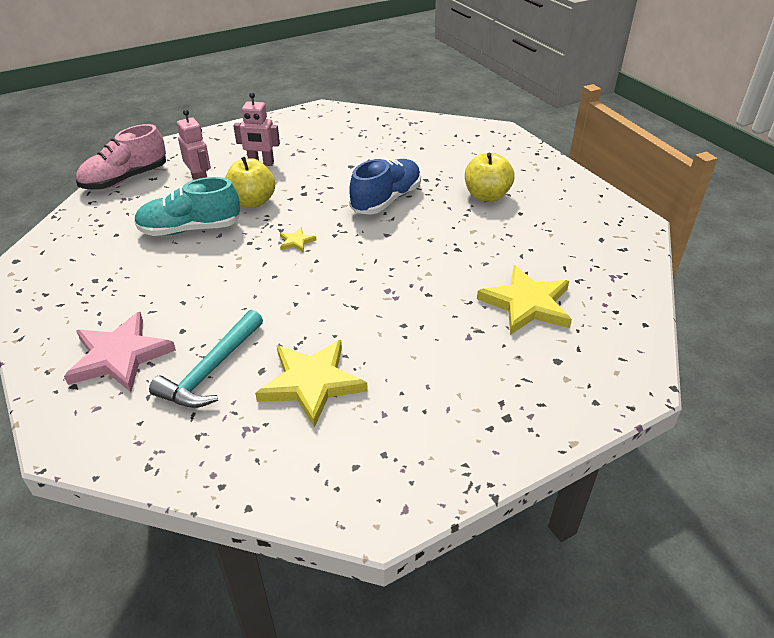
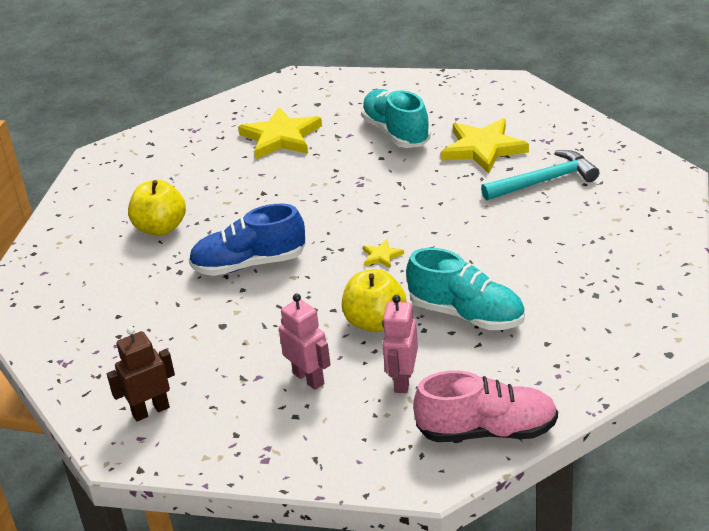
camera: 135 degrees left, 5 degrees down
pink star [64,312,176,392] -> none
none -> brown robot [107,326,175,421]
none -> turquoise shoe [361,89,431,148]

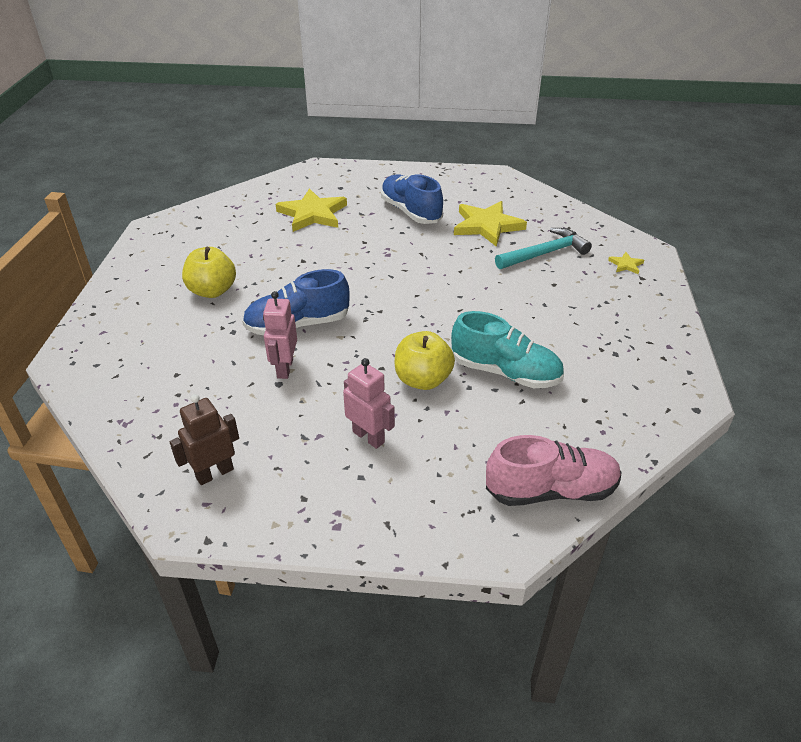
camera: 10 degrees left, 5 degrees up
turquoise shoe [361,89,431,148] -> blue shoe [381,174,443,224]
yellow star [363,239,404,268] -> yellow star moved to [608,252,644,274]
pink robot [382,295,418,393] -> pink robot moved to [263,291,297,379]

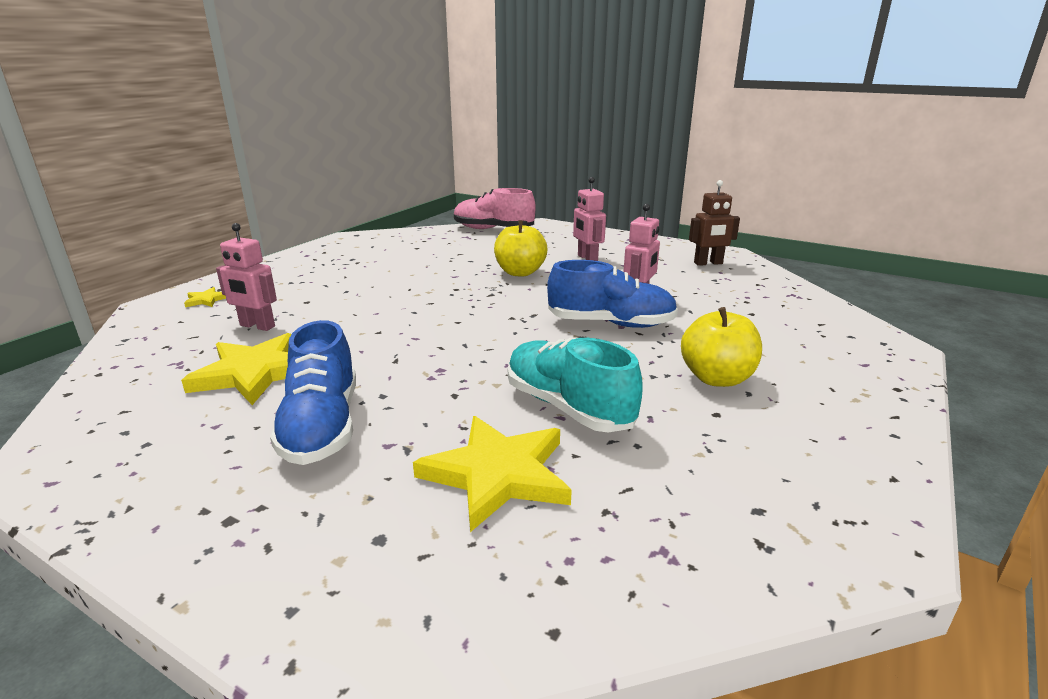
camera: 155 degrees left, 15 degrees down
turquoise shoe [451,311,564,388] -> turquoise shoe moved to [508,337,643,432]
turquoise hammer [495,228,592,269] -> pink robot [216,223,277,331]

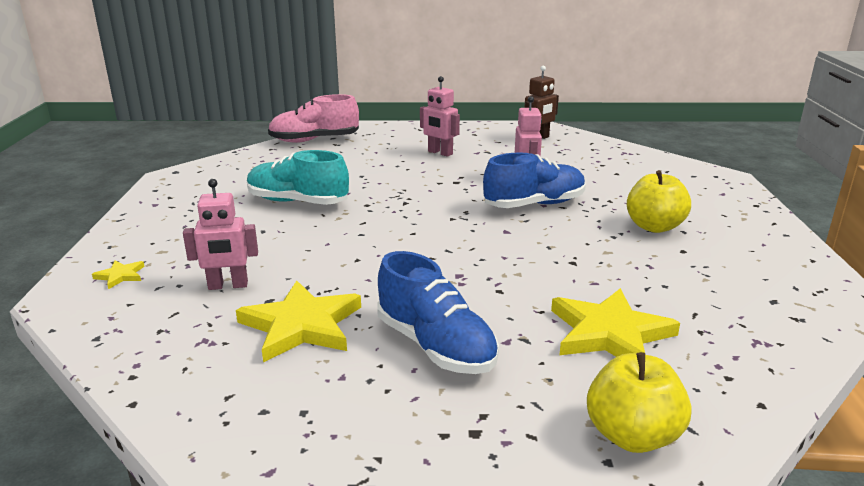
camera: 30 degrees left, 0 degrees up
yellow apple [494,220,547,277] -> yellow apple moved to [587,352,692,453]
turquoise shoe [508,337,643,432] -> turquoise shoe moved to [247,150,349,205]

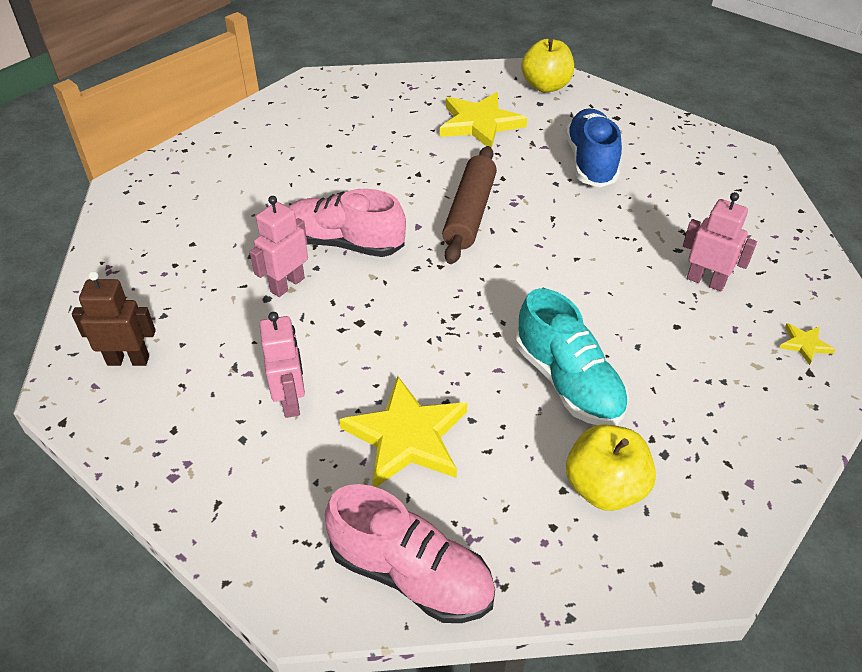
camera: 140 degrees left, 20 degrees up
yellow star [236,280,361,362] -> yellow star moved to [339,376,467,487]
blue shoe [483,153,586,208] -> pink shoe [289,189,406,257]
yellow apple [627,170,691,233] -> yellow apple moved to [566,424,656,511]
none -> brown rolling pin [442,146,497,264]

